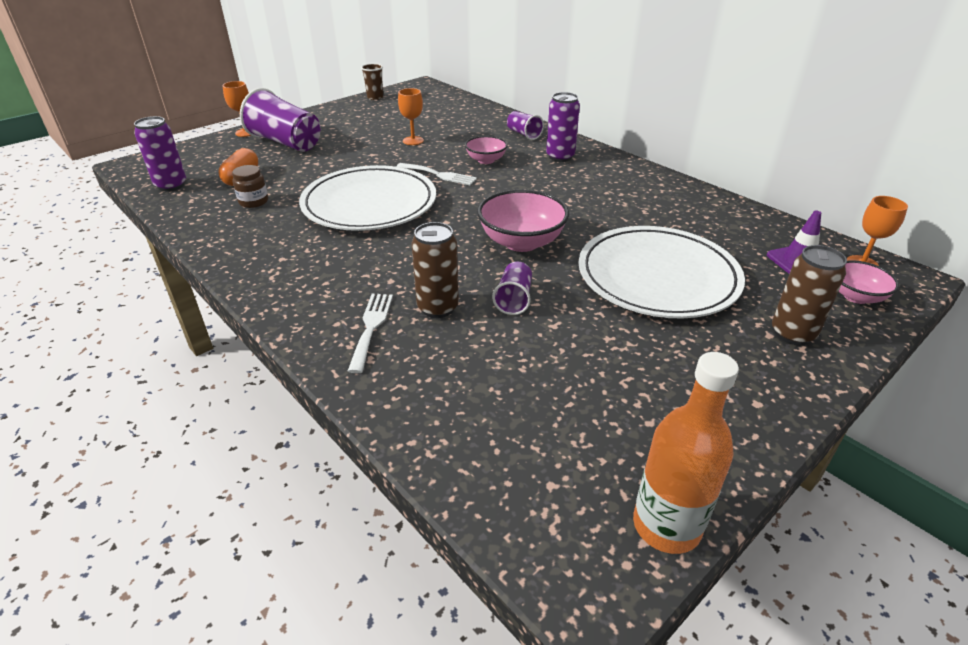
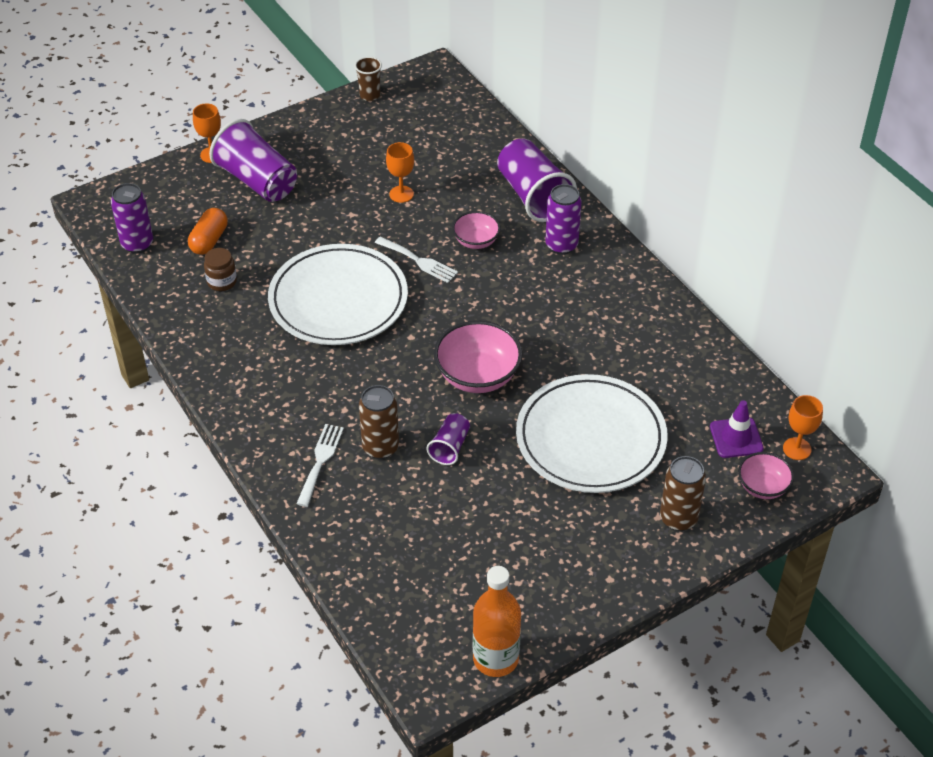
camera: 10 degrees right, 10 degrees up
purple cup [507,111,544,140] -> purple cup [497,138,577,222], size x1.96

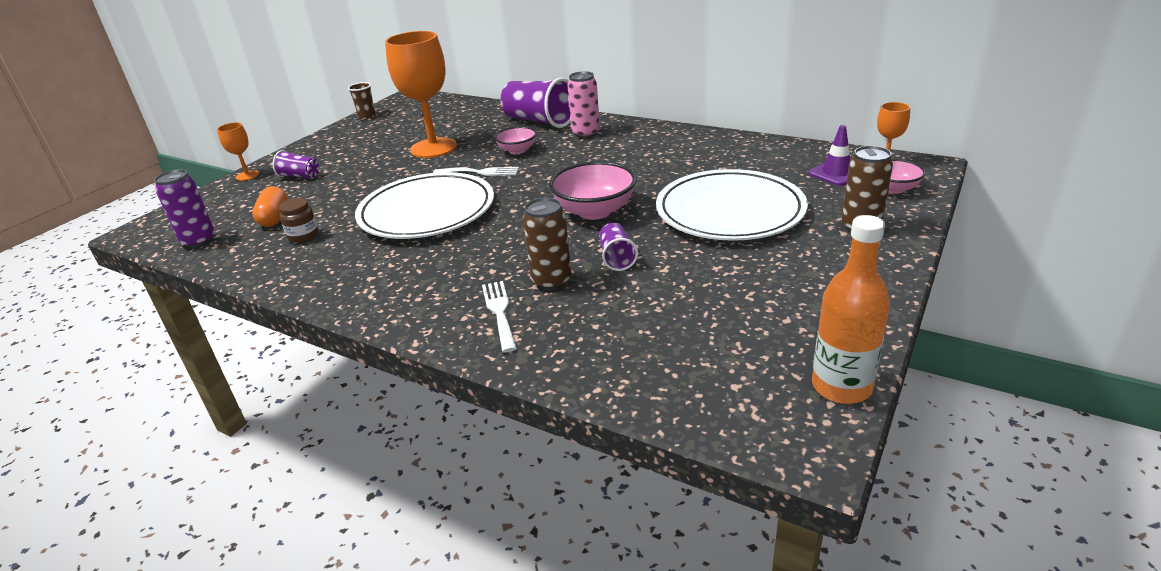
camera: 25 degrees left, 15 degrees down
purple cup [209,119,297,202] -> purple cup [273,150,319,178], size x0.51
orange goblet [386,142,414,203] -> orange goblet [385,31,457,158], size x2.16
purple can [545,184,582,255] -> pink can [567,71,600,138]

